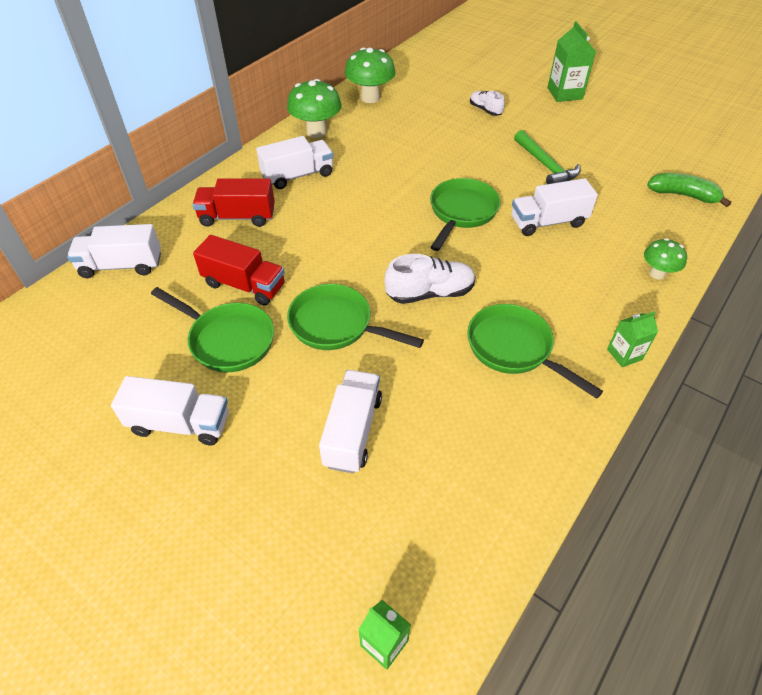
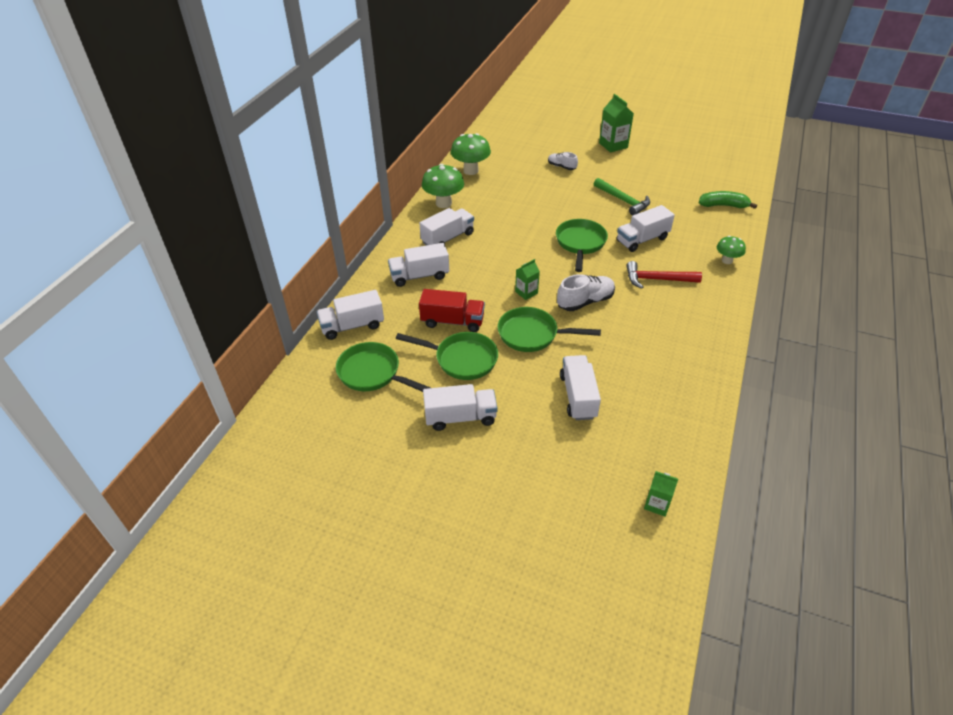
camera: 15 degrees left, 5 degrees down
red truck [192,178,275,227] -> white truck [388,243,449,287]
green pan [467,304,603,399] -> green pan moved to [336,342,430,392]
green carton [607,311,658,367] -> green carton moved to [515,259,540,300]
none -> red hammer [626,261,702,289]

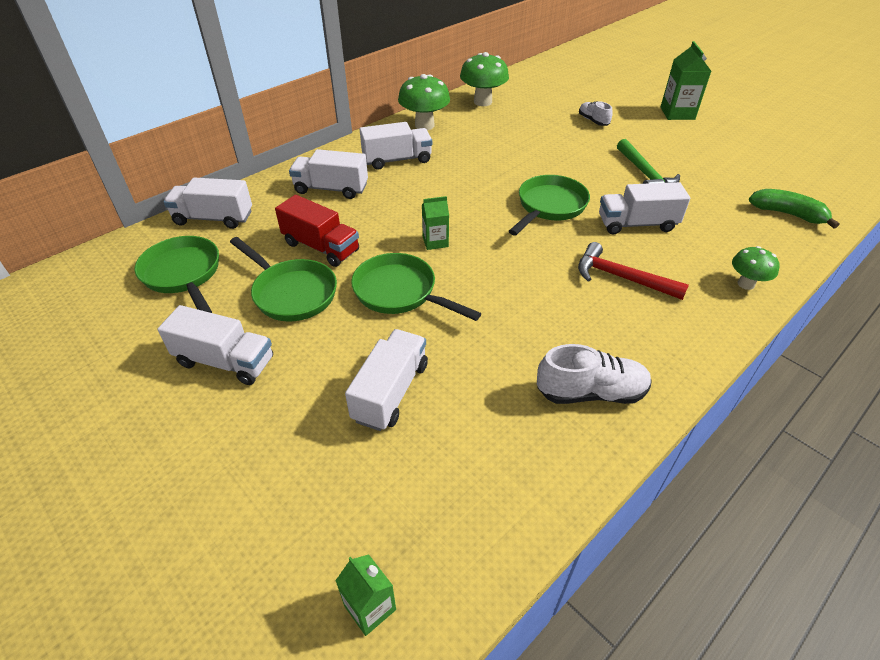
camera: 25 degrees right, 0 degrees up
white shoe [557,274,615,311] -> white shoe moved to [537,344,652,404]

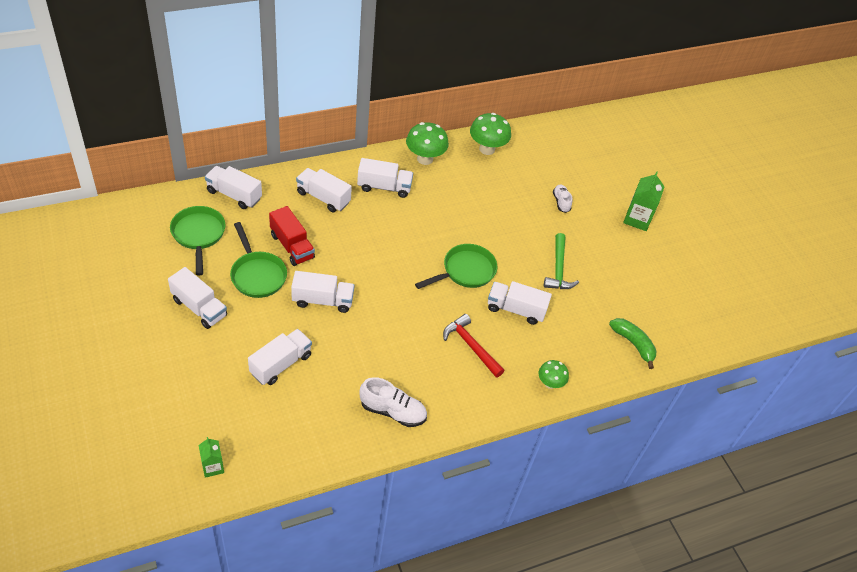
camera: 15 degrees right, 5 degrees up
green pan [351,253,481,321] -> white truck [291,271,355,313]
green carton [422,196,449,250] -> none

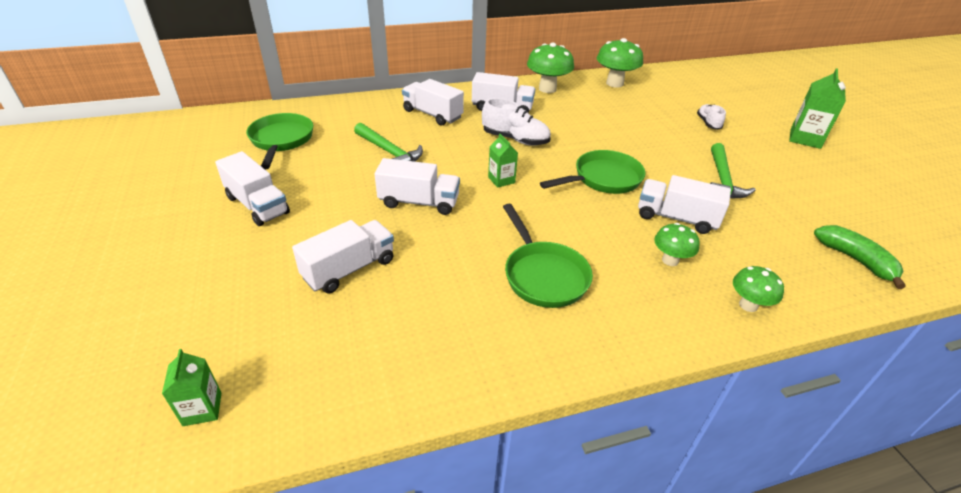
camera: 10 degrees right, 10 degrees down
white truck [205,166,262,209] -> none
green pan [230,222,287,298] -> green pan moved to [503,204,593,308]
red truck [269,206,315,266] -> green hammer [354,123,423,162]
white shoe [359,377,427,427] -> white shoe moved to [482,98,551,146]
red hammer [443,314,505,378] -> none
none -> green carton [488,134,518,188]
none -> green mushroom [654,223,700,266]

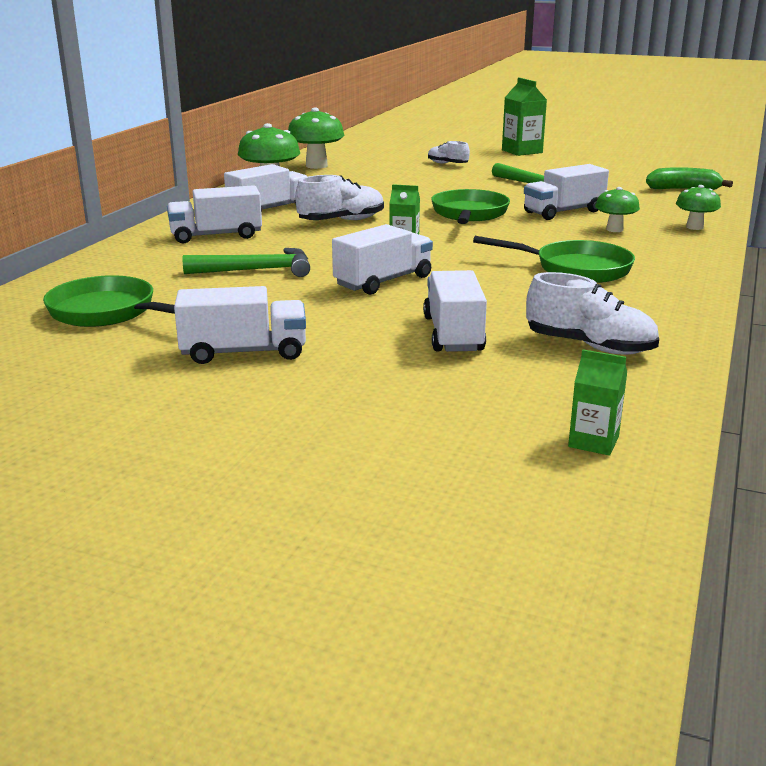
camera: 50 degrees left, 15 degrees down
none -> white shoe [526,272,659,355]

